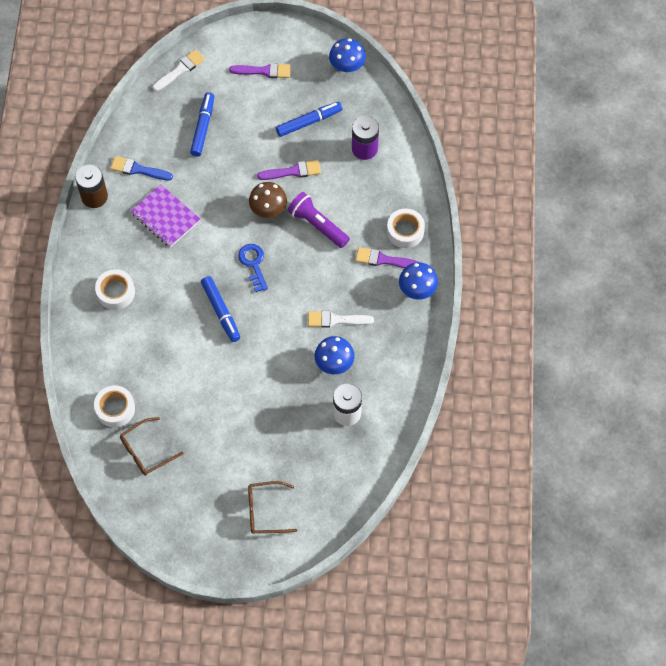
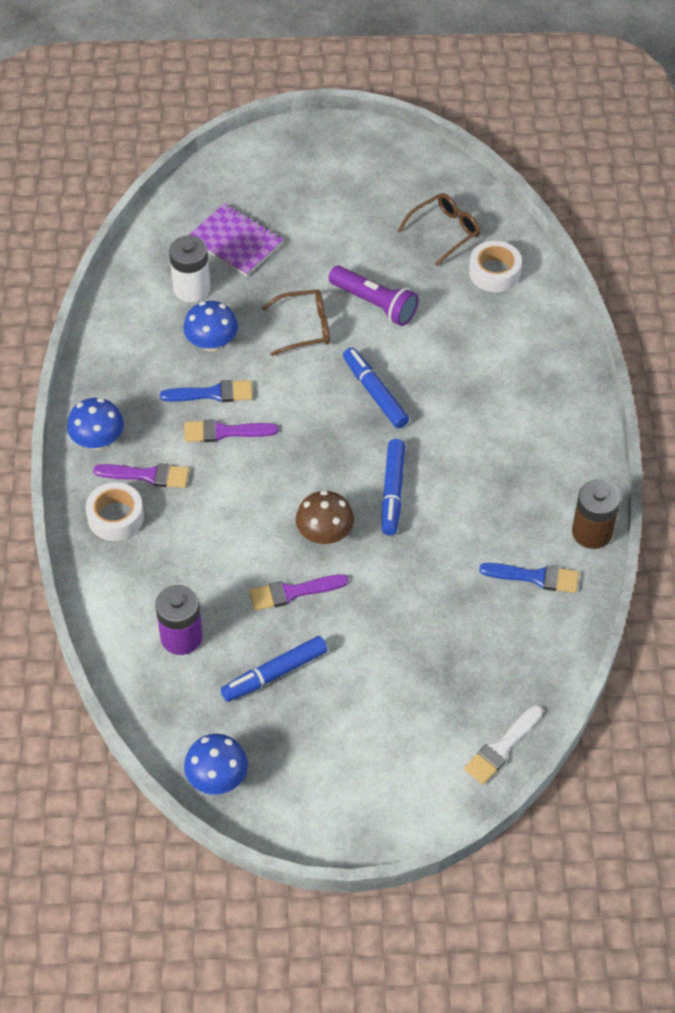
camera: 175 degrees right, 10 degrees down
white tape [95,269,135,310] -> none
purple notebook [131,185,200,248] -> purple notebook moved to [189,203,284,277]
blue marker [190,92,214,157] -> blue marker moved to [382,439,405,535]
purple brush [229,63,291,78] -> purple brush moved to [185,419,278,442]
blue key [238,244,268,292] -> none
brown glasses [248,481,297,534] -> brown glasses moved to [262,290,330,356]
purple flashlight [288,192,350,248] -> purple flashlight moved to [329,265,419,326]
white brush [308,311,374,328] -> blue brush [160,380,253,402]

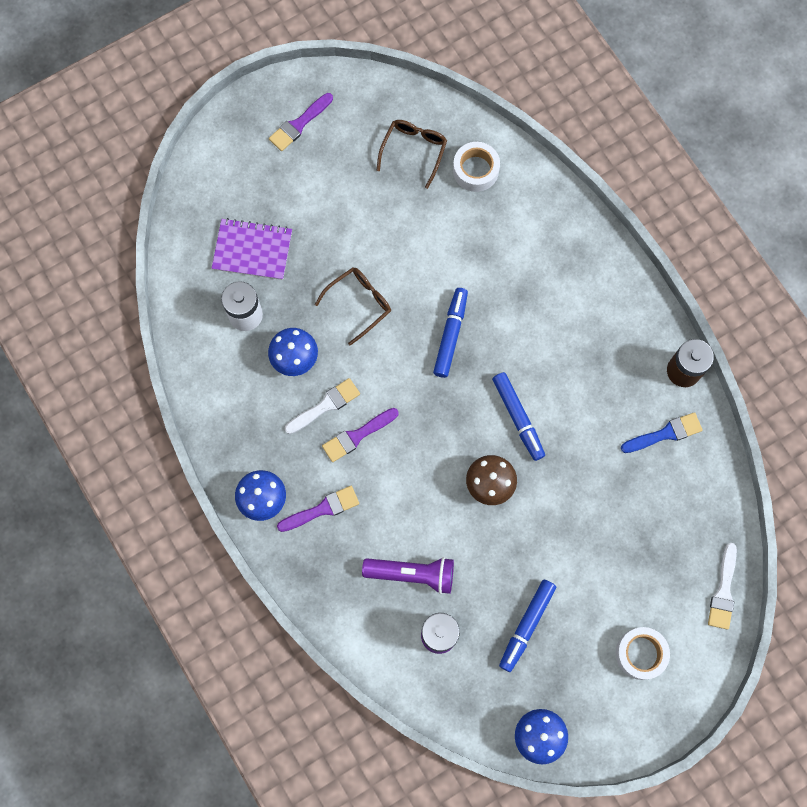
camera: 30 degrees left, 20 degrees up
white tape [85,482,144,541] -> white tape moved to [616,627,670,680]
blue brush [160,380,253,402] -> white brush [285,378,360,434]
purple brush [249,574,349,611] -> purple brush moved to [269,93,333,151]
purple flashlight [329,265,419,326] -> purple flashlight moved to [362,557,454,594]
blue marker [343,347,409,428] -> blue marker turned 75 degrees clockwise [433,288,468,378]

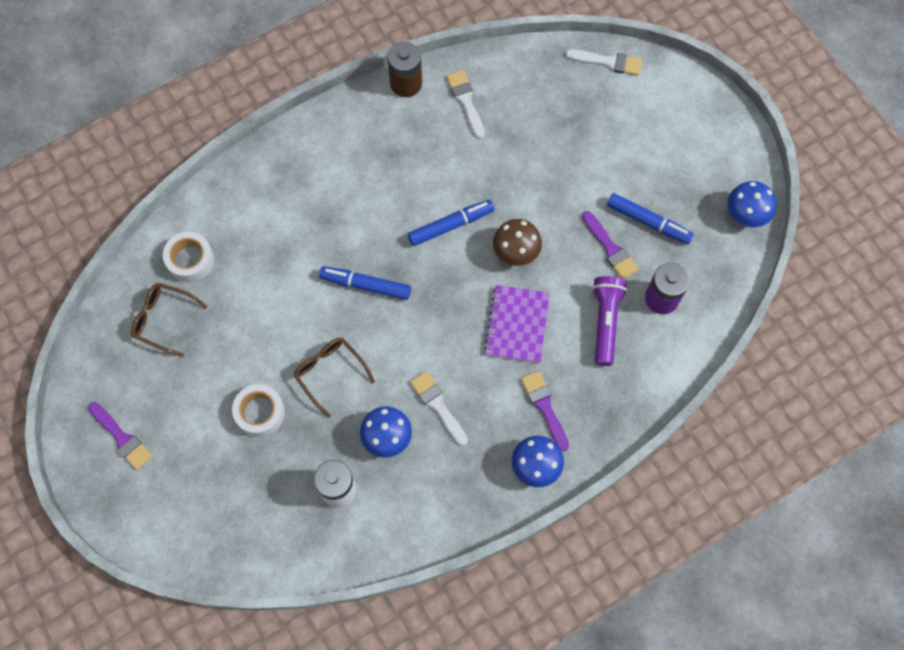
camera: 90 degrees left, 5 degrees down
purple notebook [212,218,292,280] -> purple notebook moved to [484,285,550,363]
purple brush [322,408,399,462] -> purple brush moved to [582,211,639,279]
white tape [616,627,670,680] -> white tape moved to [232,384,285,437]
blue brush [621,412,703,453] -> white brush [446,70,485,139]

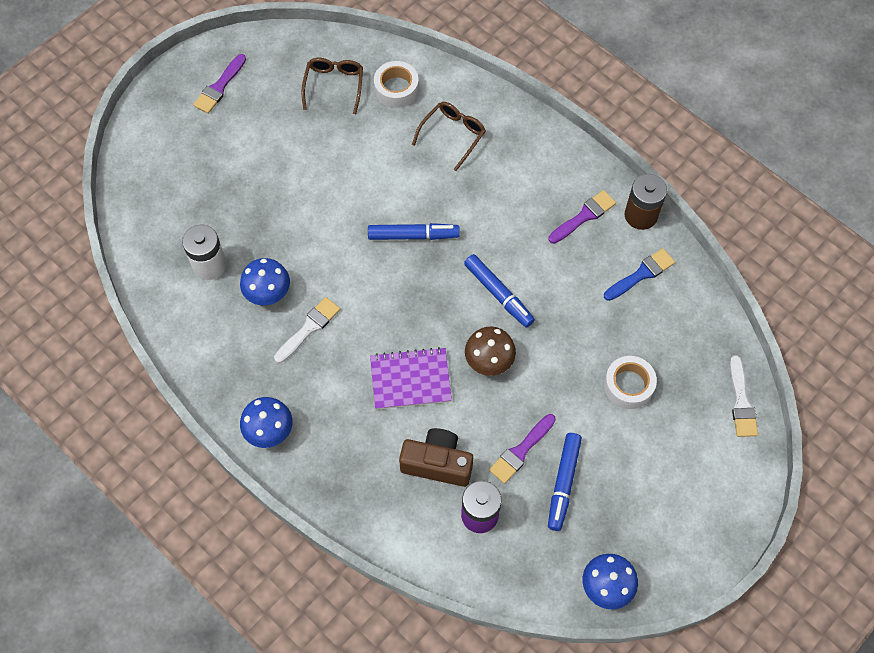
camera: 75 degrees right, 5 degrees down
white tape [232,384,285,437] -> white tape moved to [604,356,657,409]
brown glasses [293,338,375,418] -> brown glasses moved to [412,102,486,171]
blue marker [319,266,411,300] -> blue marker turned 90 degrees clockwise [368,223,460,240]
white brush [446,70,485,139] -> blue brush [604,248,675,301]
purple brush [521,371,569,451] -> purple brush moved to [549,190,616,244]
purple flashlight [592,276,628,366] -> brown camera [399,428,473,487]

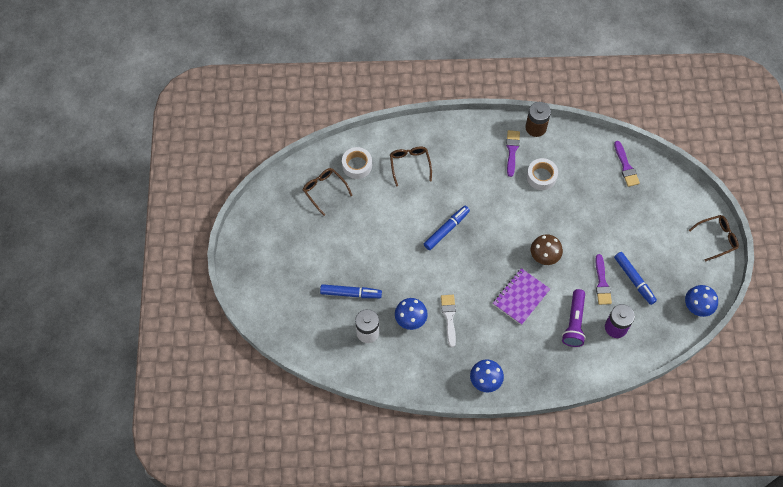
camera: 45 degrees left, 0 degrees up
purple brush [193,54,246,114] -> purple brush moved to [614,141,640,187]
brown camera [399,428,473,487] -> purple flashlight [562,289,586,347]
blue marker [464,254,535,328] -> blue marker moved to [320,284,382,298]
blue brush [604,248,675,301] -> none
white tape [604,356,657,409] -> white tape moved to [527,158,558,190]
white brush [730,355,758,437] -> none
none -> brown glasses [689,215,739,262]

